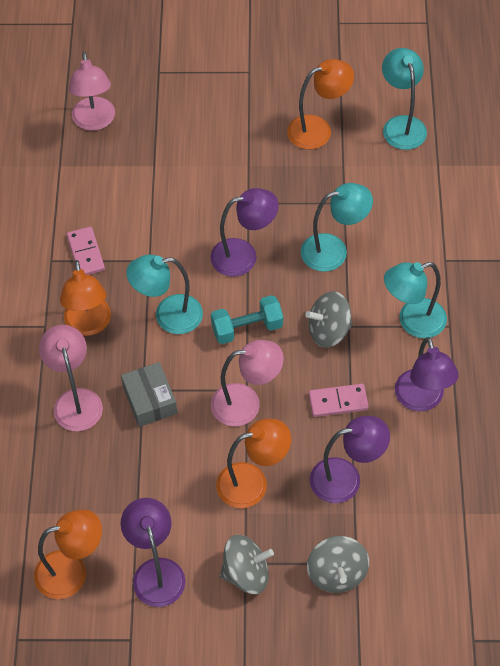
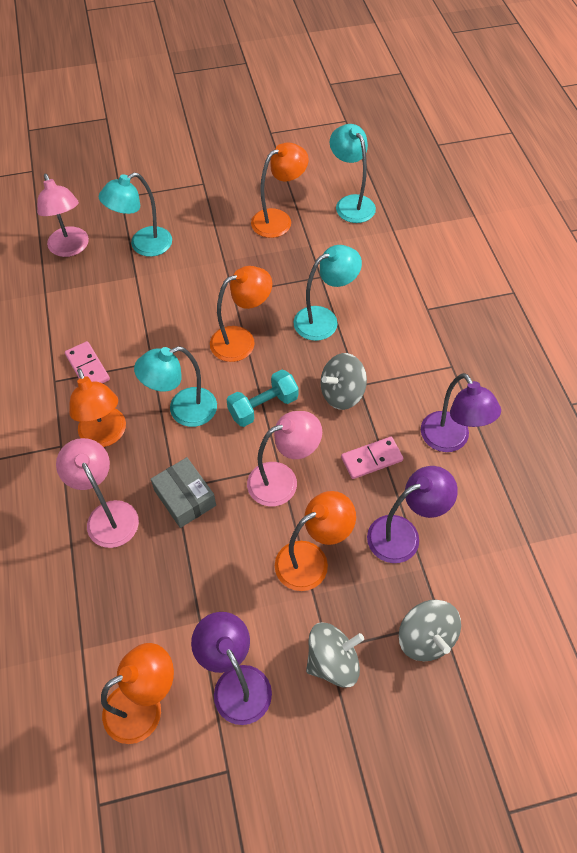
camera: 15 degrees left, 0 degrees up
purple lamp [210,188,279,277] -> orange lamp [210,266,272,362]
turquoise lamp [384,262,447,338] -> turquoise lamp moved to [99,172,172,257]

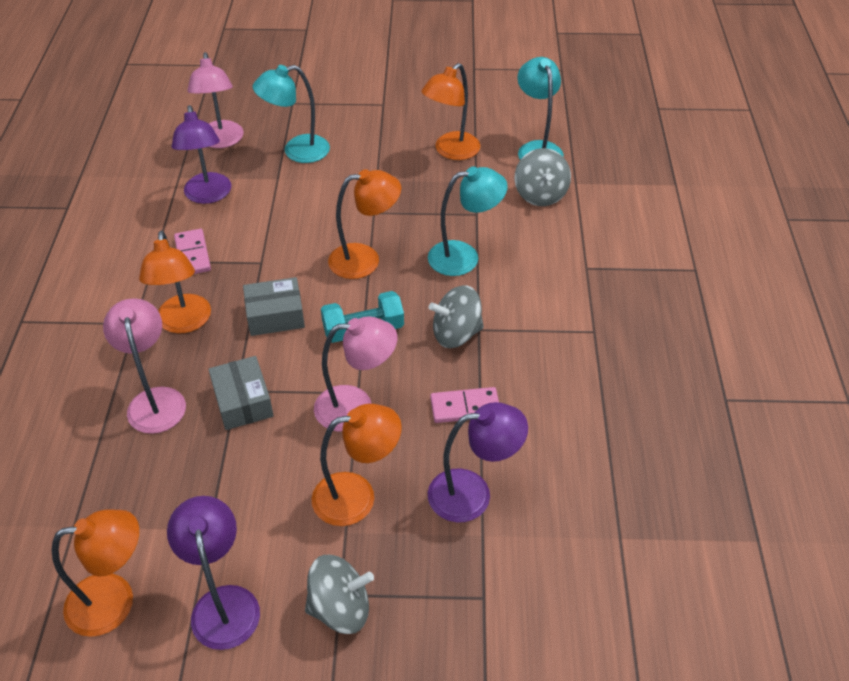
camera: 15 degrees right, 10 degrees down
turquoise lamp [134,346,217,427] -> grey box [243,277,305,336]
orange lamp [251,142,309,238] -> orange lamp turned 150 degrees clockwise [421,63,480,160]
grey spinning top [399,600,461,661] -> grey spinning top moved to [514,148,571,206]
purple lamp [421,373,501,452] -> purple lamp moved to [172,105,231,204]

